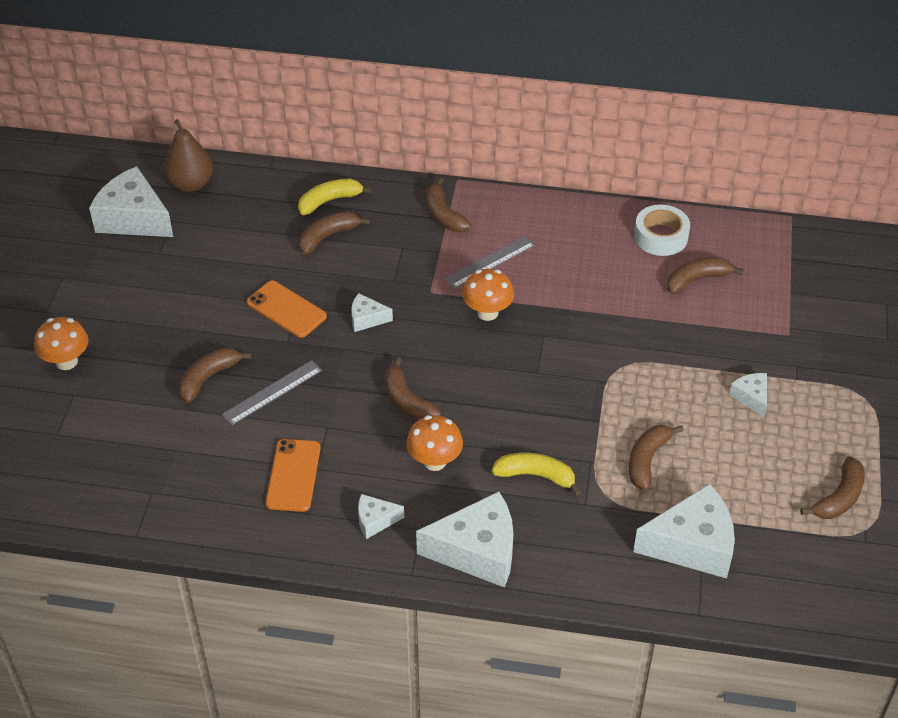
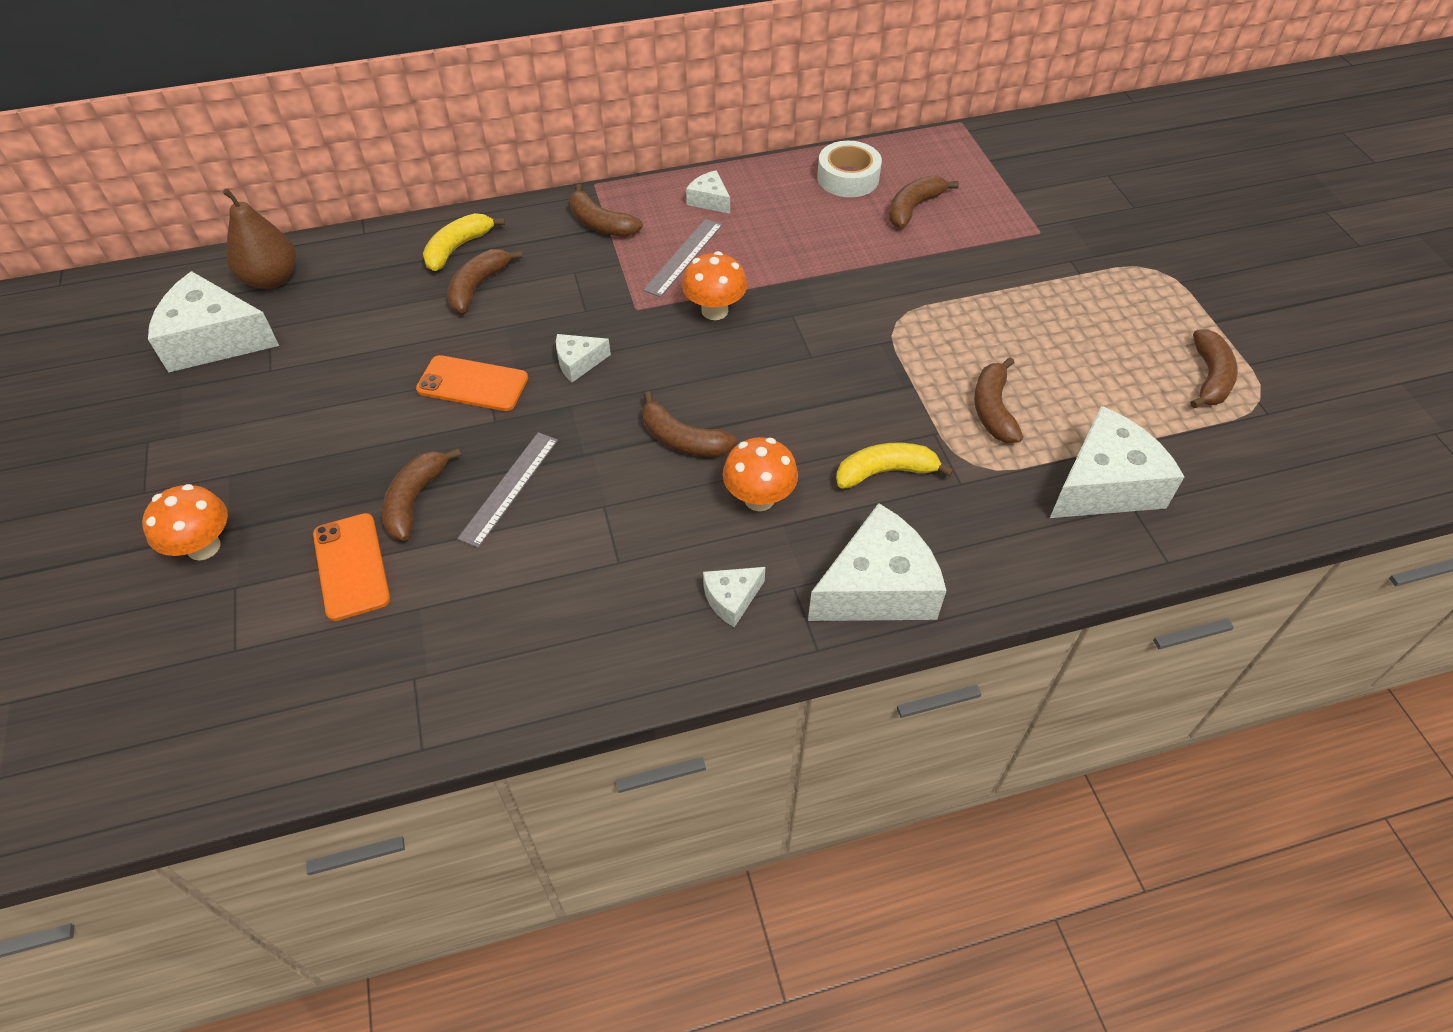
camera: 25 degrees left, 5 degrees up
orange phone [265,439,321,512] -> orange phone moved to [313,513,390,621]
white cheese [729,373,767,417] -> white cheese moved to [686,170,730,214]

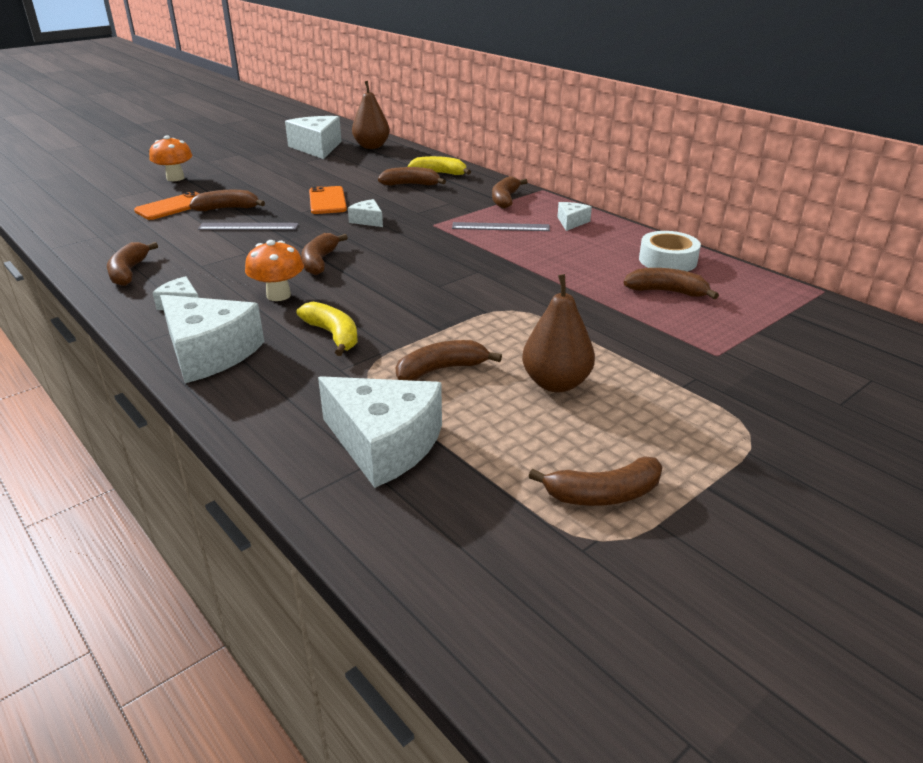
camera: 65 degrees right, 20 degrees down
orange mushroom [682,251,747,320] -> none
none -> brown banana [107,242,158,286]
none -> brown pear [522,274,595,392]

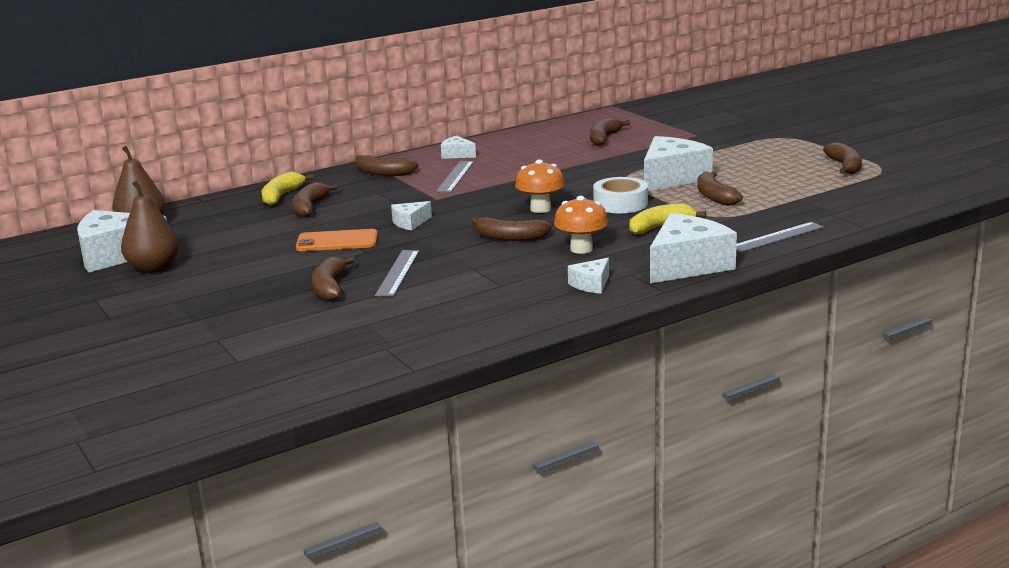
camera: 80 degrees left, 10 degrees down
brown banana [107,242,158,286] -> none
orange phone [134,191,199,220] -> none
orange mushroom [149,135,192,181] -> orange mushroom moved to [515,159,565,213]
white cheese [318,376,442,488] -> white cheese moved to [644,136,713,191]
brown pear [522,274,595,392] -> brown pear moved to [121,181,179,273]
white tape [639,231,701,272] -> white tape moved to [593,177,648,213]
none -> grey ruler [736,222,824,253]

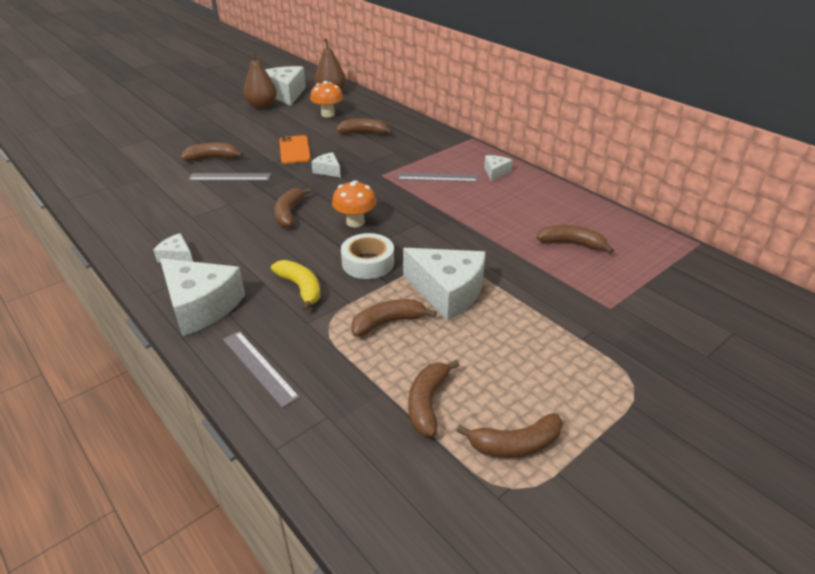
camera: 80 degrees right, 15 degrees up
yellow banana [261,172,314,205] -> none
brown banana [356,155,419,176] -> brown banana moved to [408,360,460,437]
orange mushroom [554,196,608,254] -> orange mushroom moved to [310,81,343,117]

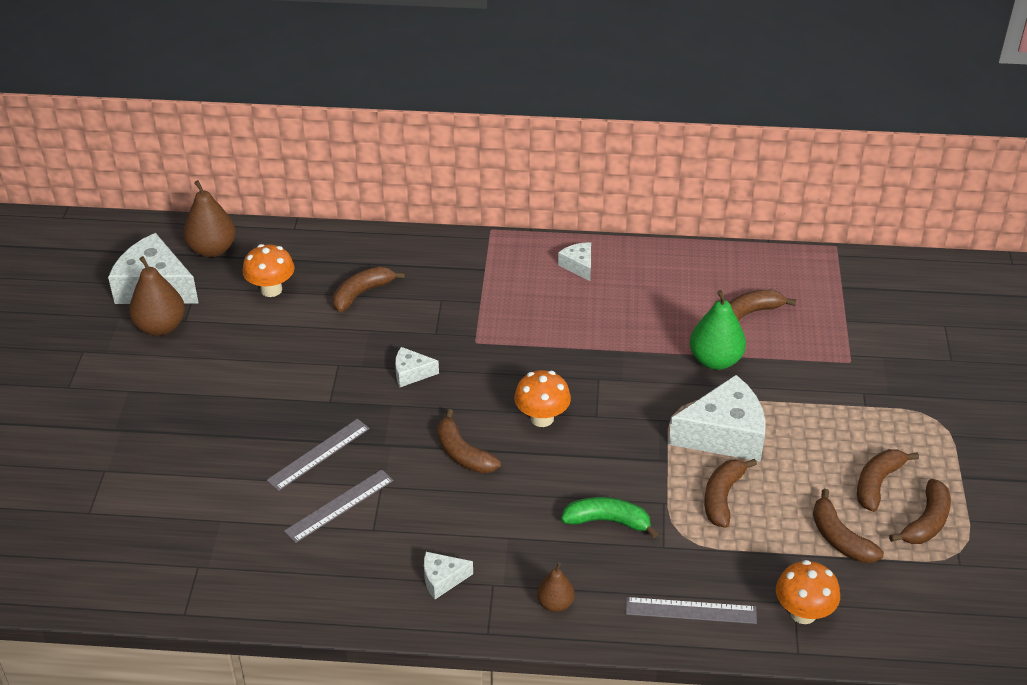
camera: 45 degrees left, 5 degrees up
white cheese [160,258,245,336] -> brown pear [537,563,575,612]
brown banana [181,143,243,161] -> brown banana moved to [857,449,919,512]
yellow banana [271,260,321,311] -> green banana [561,497,658,538]
orange phone [279,135,311,164] -> none
white tape [341,233,394,279] -> none
grey ruler [397,173,478,182] -> grey ruler moved to [284,469,394,543]
none -> green pear [690,290,746,370]
none -> orange mushroom [776,560,840,624]

